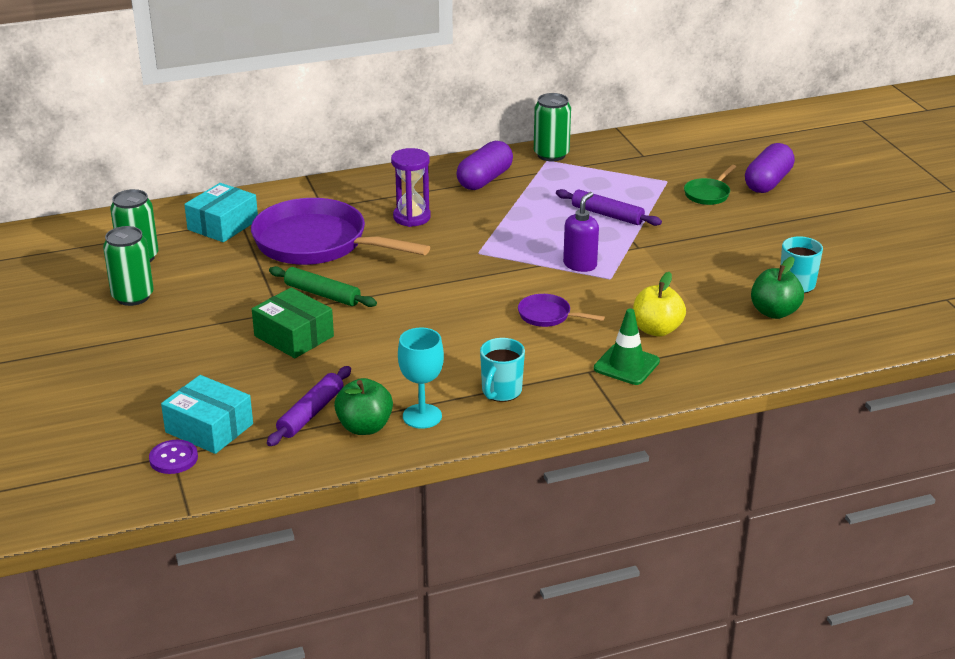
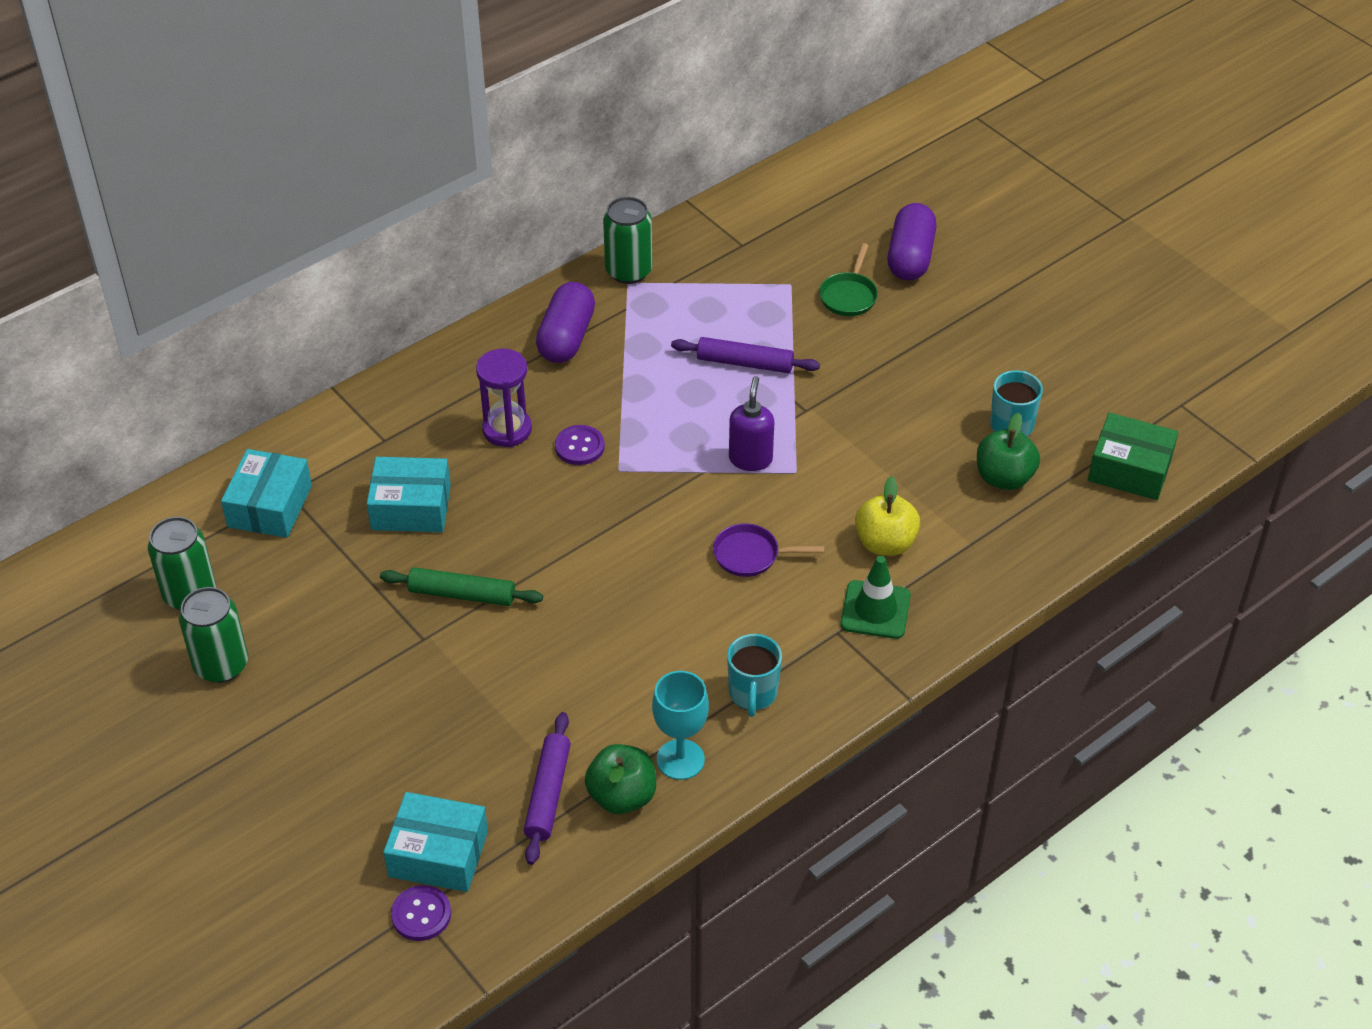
camera: 20 degrees left, 15 degrees up
purple pan [251,198,430,265] -> turquoise box [367,457,451,532]
green box [252,287,334,358] -> green box moved to [1088,412,1178,500]
none -> purple button [555,425,605,465]

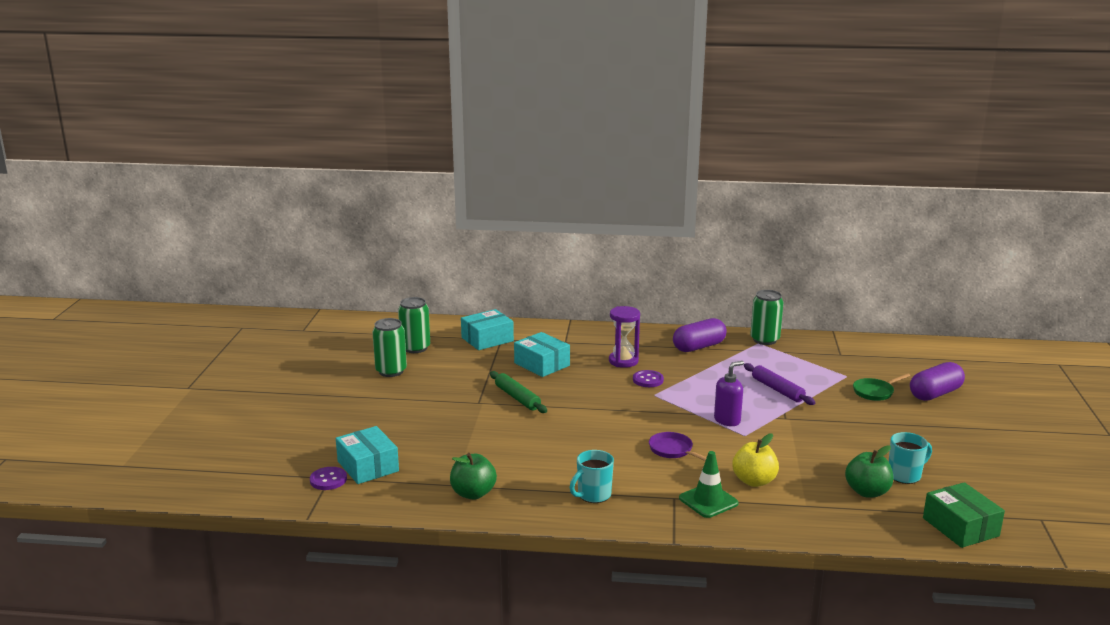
camera: 45 degrees right, 25 degrees down
purple rolling pin [524,712,571,865] -> none
turquoise goblet [652,671,709,780] -> none

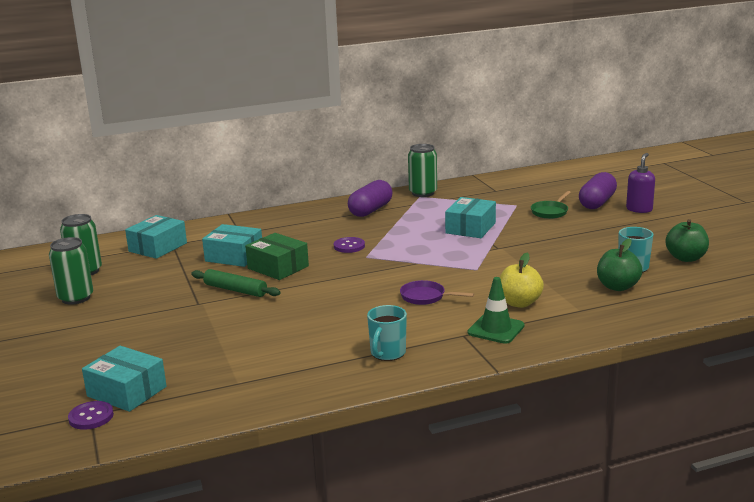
camera: 25 degrees left, 0 degrees up
green apple [450,453,497,499] -> green apple moved to [665,219,709,262]
purple hourglass [609,306,640,368] -> none
purple soap dispenser [714,361,744,426] -> purple soap dispenser moved to [626,153,655,213]
purple rolling pin [744,363,815,405] -> turquoise box [445,197,496,238]
green box [923,482,1005,548] -> green box moved to [245,233,309,280]

